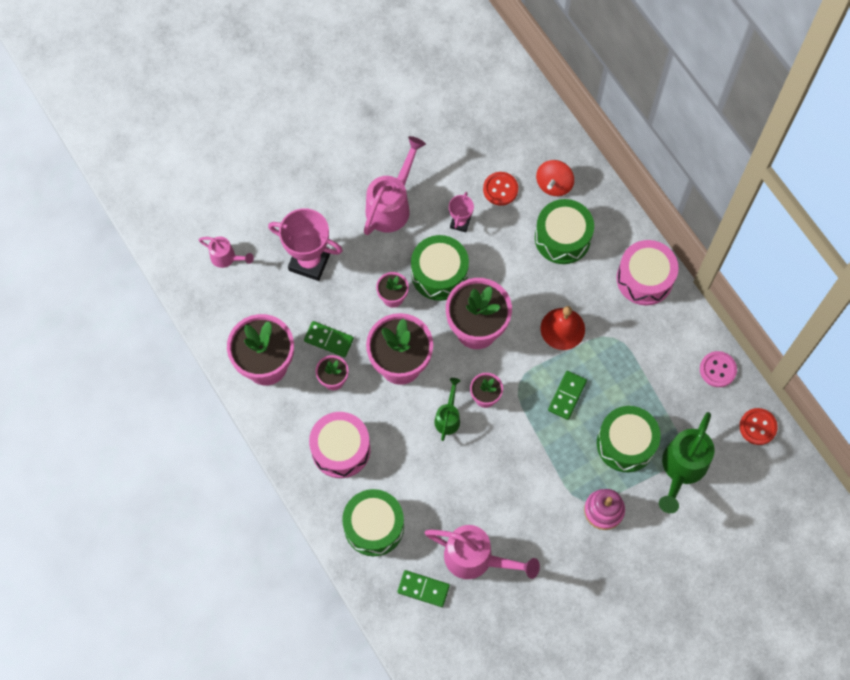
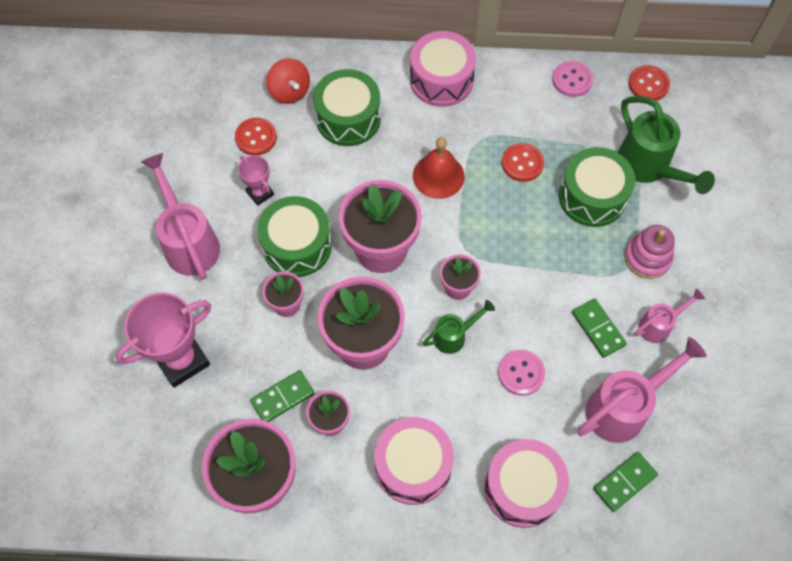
camera: 55 degrees left, 5 degrees down
pink watering can [199,236,254,268] -> pink watering can moved to [634,288,705,343]
green drum [342,489,404,556] -> pink drum [484,439,569,528]
green watering can [434,378,460,441] -> green watering can turned 105 degrees clockwise [423,300,495,354]
green domino [548,371,587,420] -> green domino moved to [572,298,627,358]
none -> pink button [498,350,545,396]
none -> red button [502,143,544,182]

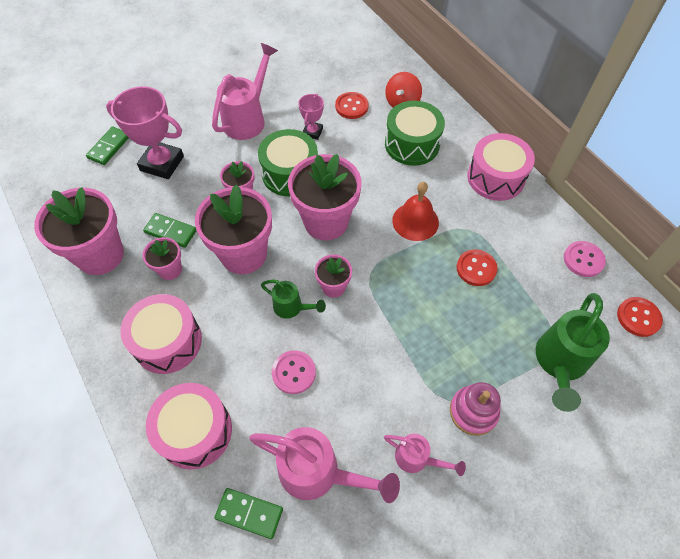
camera: 55 degrees right, 5 degrees down
green drum [559,147,635,227] -> none
green domino [572,298,627,358] -> green domino moved to [86,126,129,165]

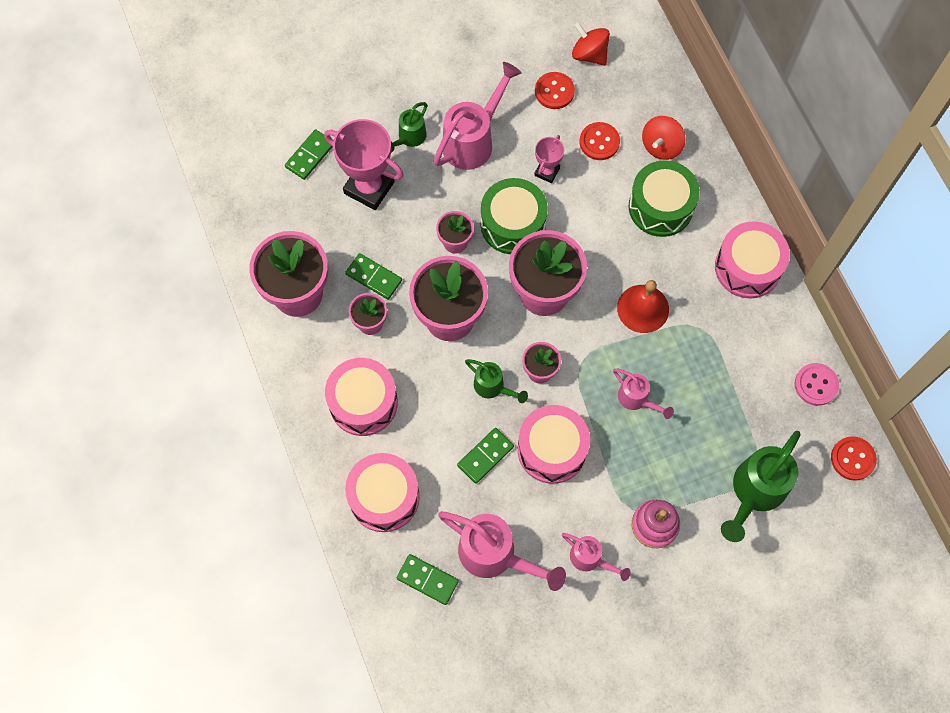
camera: 10 degrees right, 10 degrees up
pink button [272,350,316,394] -> green domino [457,428,514,484]
red button [456,249,497,286] -> red button moved to [535,72,575,109]
none -> green watering can [391,102,427,152]
none -> pink drum [518,405,590,484]
none -> red spinning top [572,22,610,66]
none -> pink watering can [613,369,674,419]

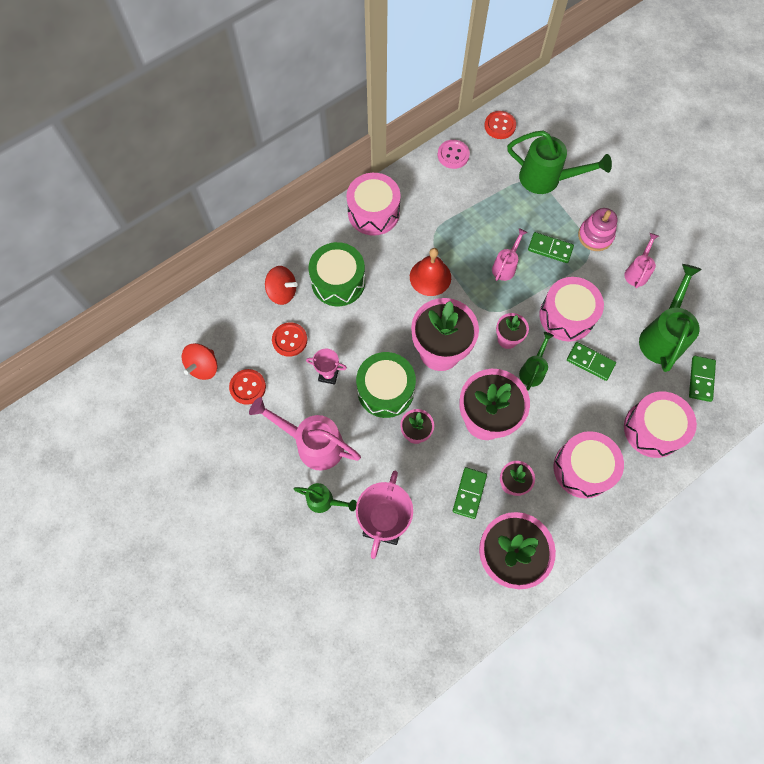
camera: 105 degrees left, 0 degrees up
green domino [285,129,332,180] -> green domino moved to [528,232,574,263]
pink watering can [438,512,566,591] -> green watering can [639,264,702,372]

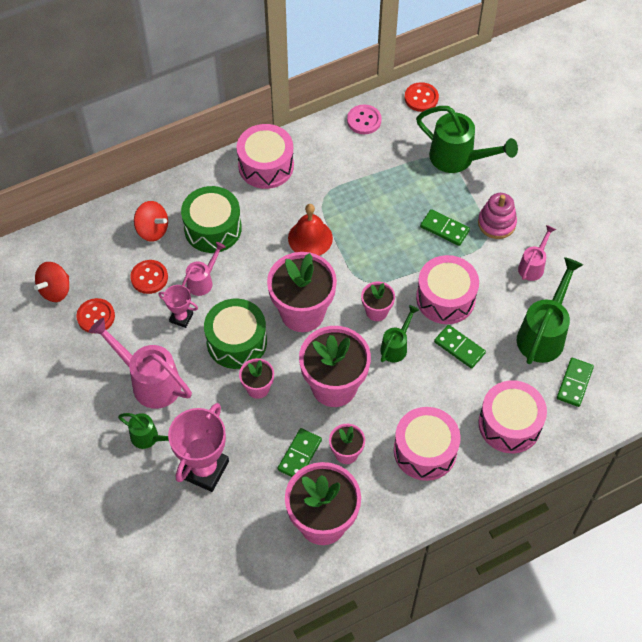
camera: 10 degrees right, 10 degrees down
pink watering can [492,228,528,281] -> pink watering can moved to [182,242,226,296]

